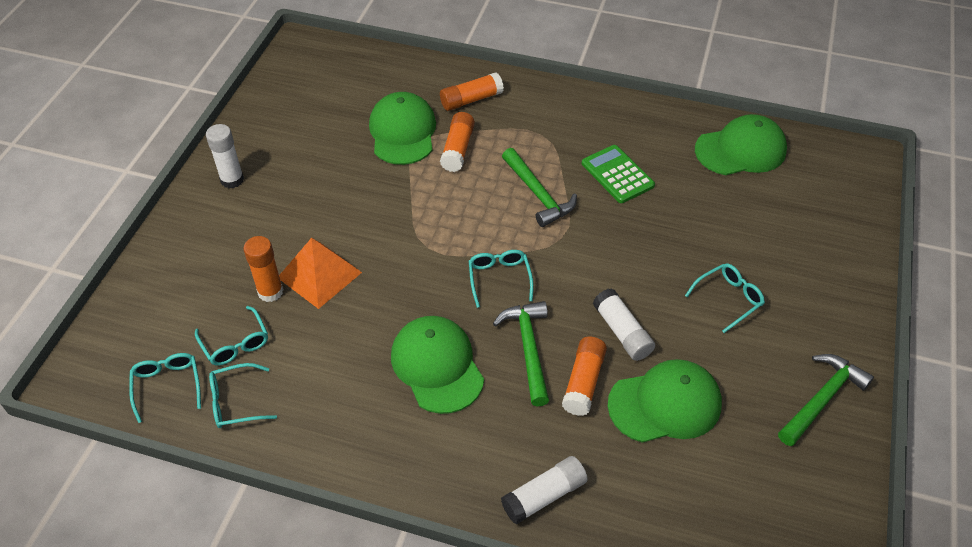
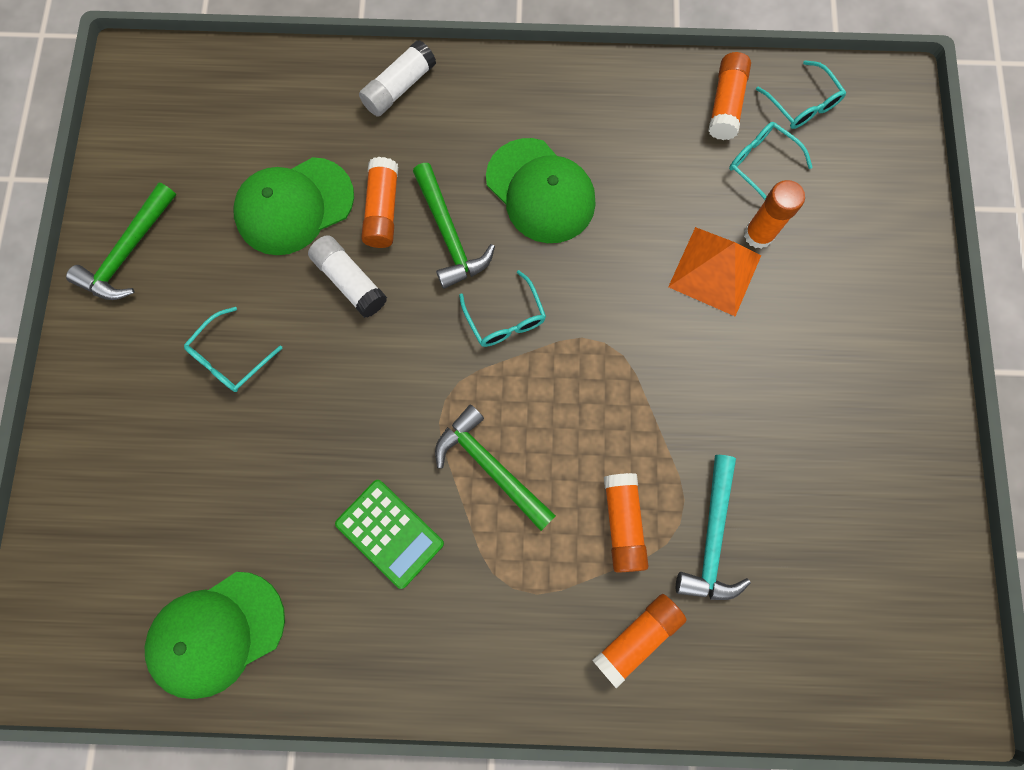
camera: 165 degrees right, 25 degrees up
white glue stick [206,124,244,188] -> none
turquoise glasses [209,363,277,428] -> orange glue stick [708,52,751,140]
green cap [369,92,436,165] -> turquoise hammer [676,455,751,600]

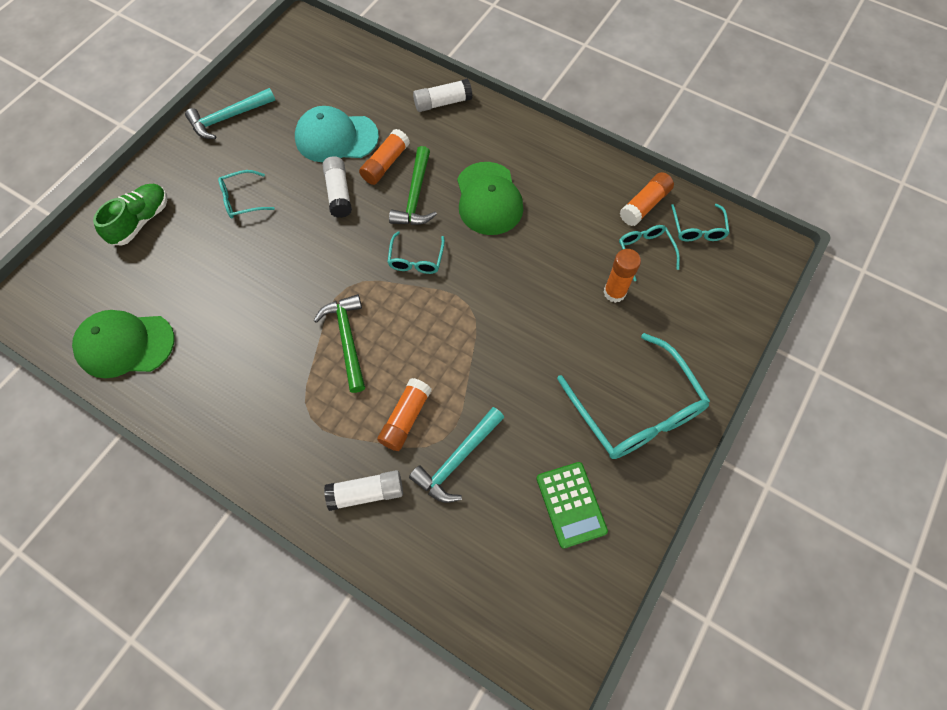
camera: 30 degrees right, 10 degrees down
green hammer [66,182,176,300] -> turquoise hammer [185,88,275,139]
green cap [233,157,354,255] -> turquoise cap [295,106,379,162]
green calculator [335,480,444,589] -> green calculator moved to [536,462,608,549]
orange glue stick [592,594,687,689] -> white glue stick [324,470,403,511]
orange pyramid [668,227,761,316] -> none
none -> green shoe [93,184,167,246]
none -> turquoise glasses [557,333,710,459]

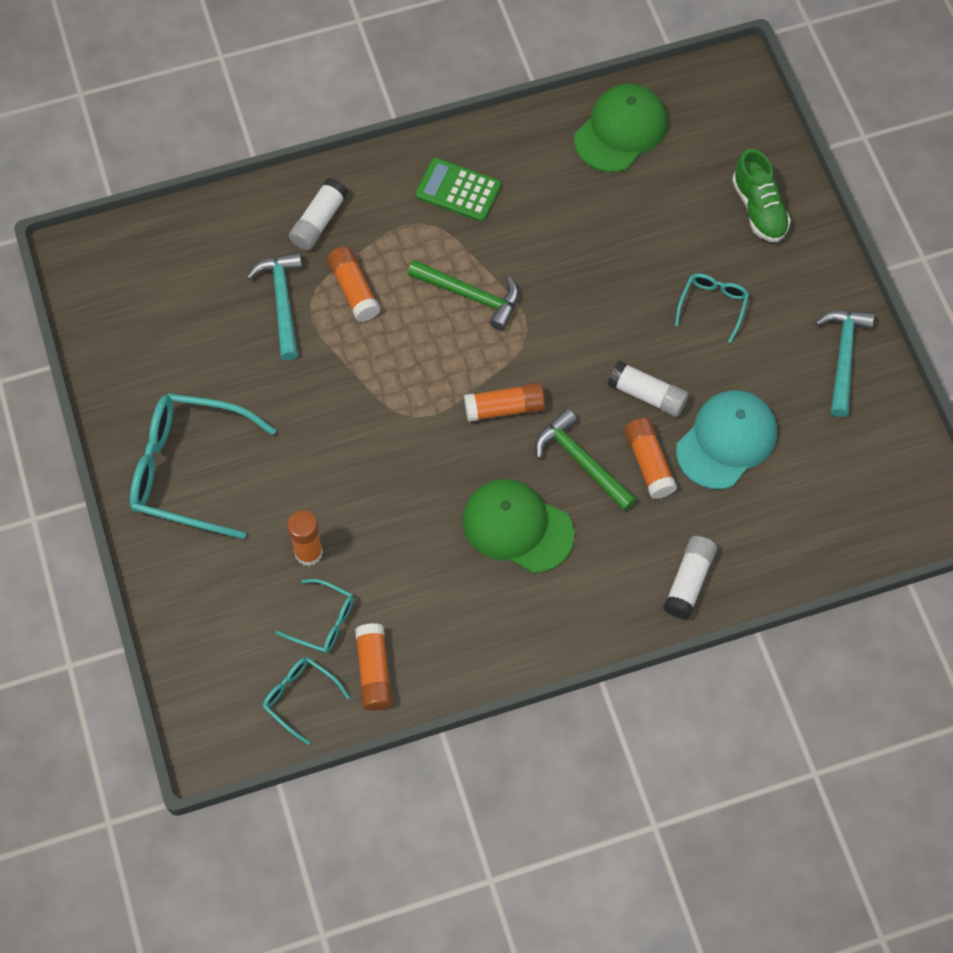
camera: 130 degrees right, 0 degrees up
turquoise glasses [387,231,445,274] -> orange glue stick [464,383,545,422]
green calculator [536,462,608,549] -> green calculator moved to [415,158,501,222]

